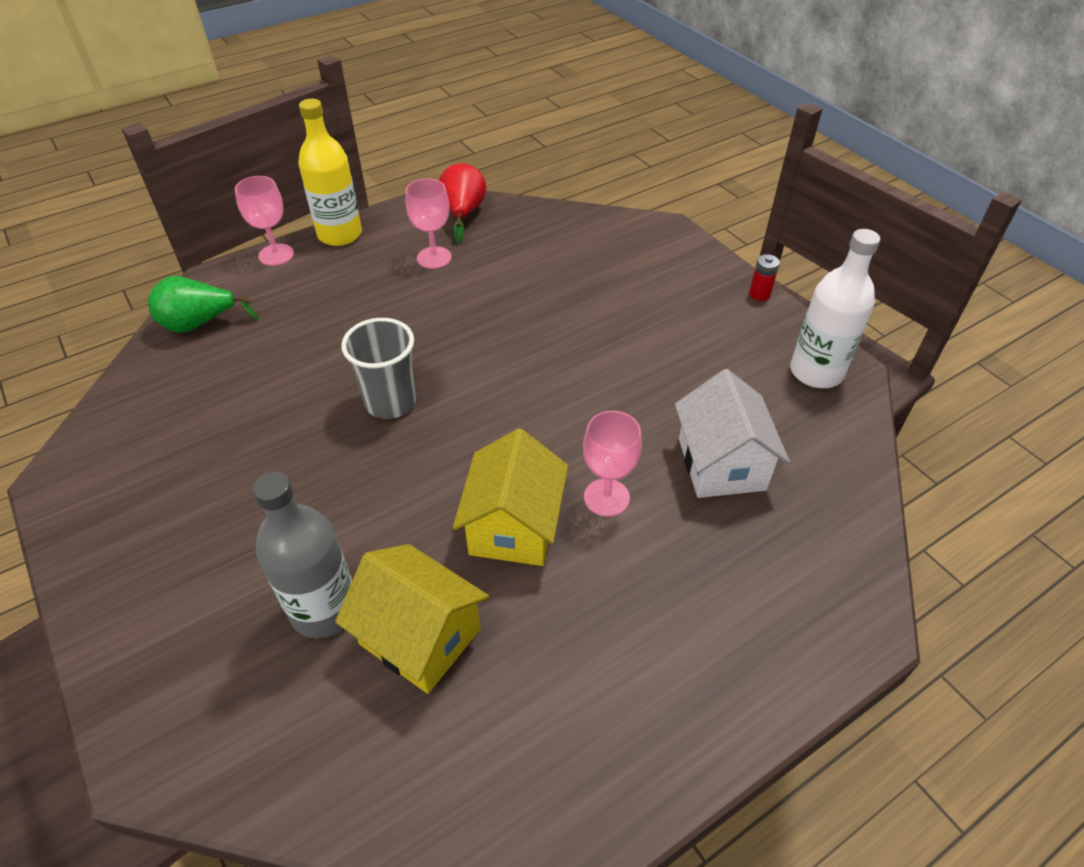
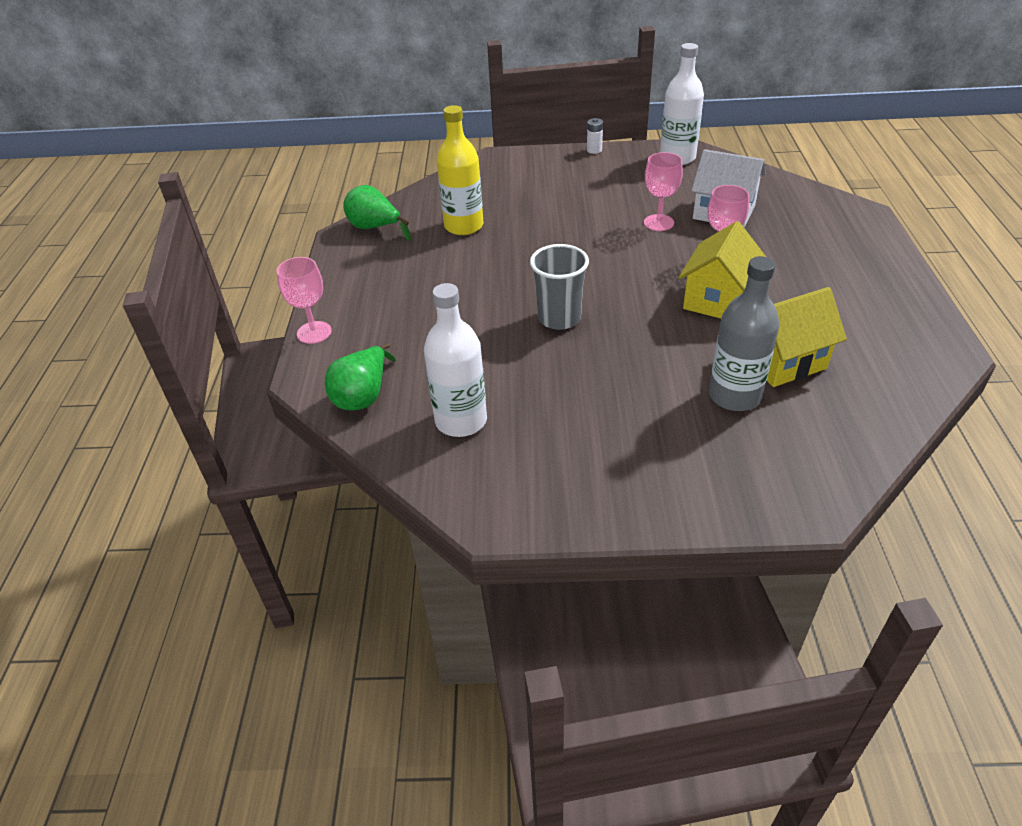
camera: 55 degrees left, 5 degrees down
yellow bottle [298,99,362,246] -> yellow bottle moved to [437,105,484,235]
pink goblet [405,178,452,269] -> pink goblet moved to [644,152,683,231]
red pear [439,163,486,243] -> green pear [343,185,411,241]
yellow house [453,429,568,566] -> yellow house turned 75 degrees clockwise [678,221,766,319]
red battery [749,254,780,301] -> white battery [587,118,603,154]
none -> white bottle [424,283,487,437]

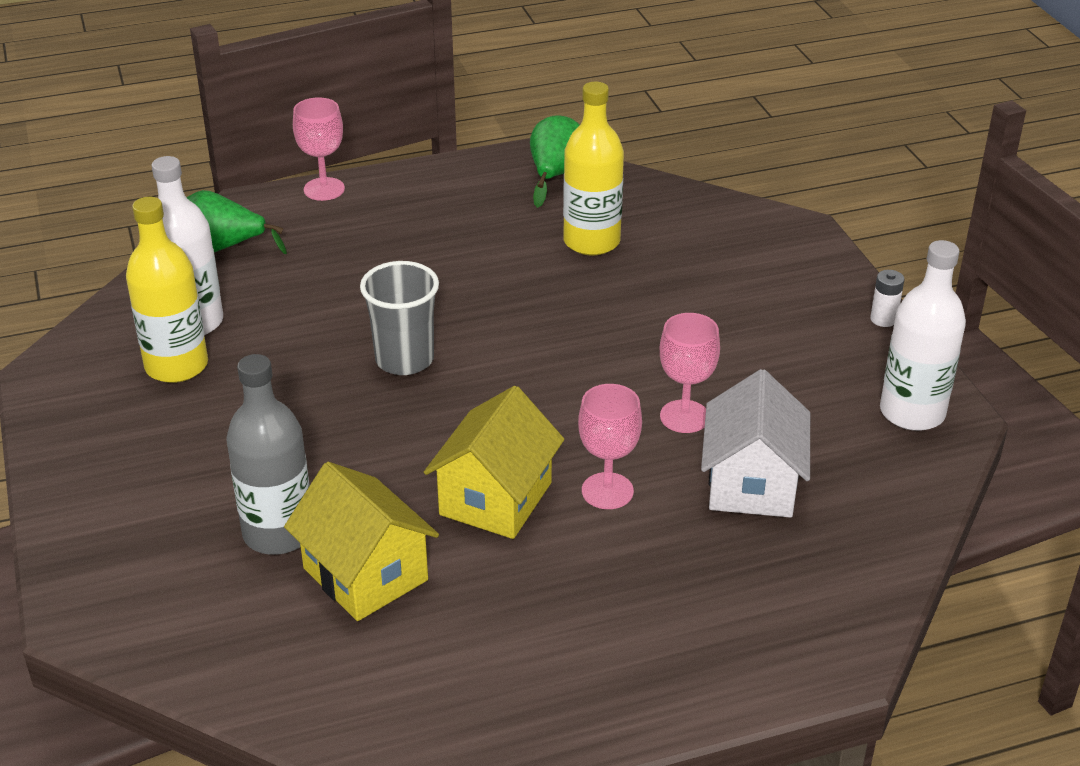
camera: 70 degrees right, 5 degrees down
yellow house [678,221,766,319] -> yellow house turned 75 degrees counterclockwise [424,386,564,539]
none -> yellow bottle [126,197,208,383]

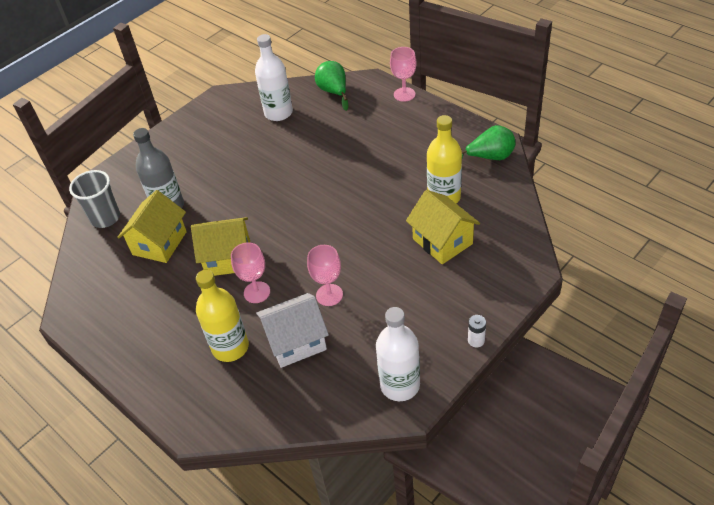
camera: 65 degrees right, 10 degrees up
yellow bottle [126,197,208,383] -> yellow bottle moved to [196,270,249,362]
grey cup [360,261,439,375] -> grey cup moved to [69,170,120,228]
none -> yellow house [406,190,480,264]

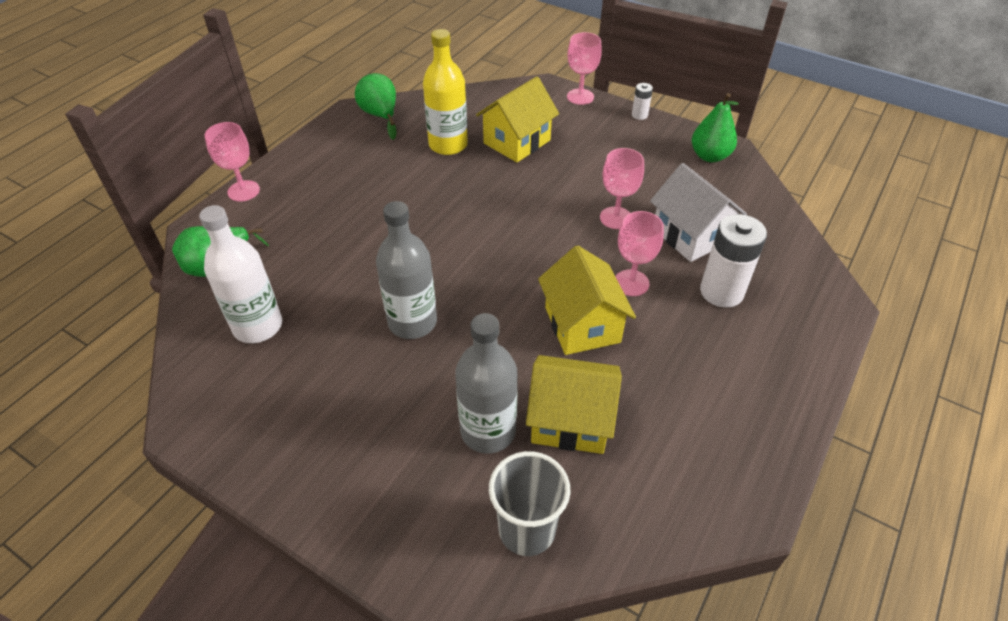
camera: 105 degrees left, 0 degrees up
yellow bottle [196,270,249,362] -> white battery [700,214,767,308]
white bottle [376,307,420,401] -> green pear [692,93,739,162]
none -> grey bottle [376,201,437,339]
none -> pink goblet [567,32,602,105]

